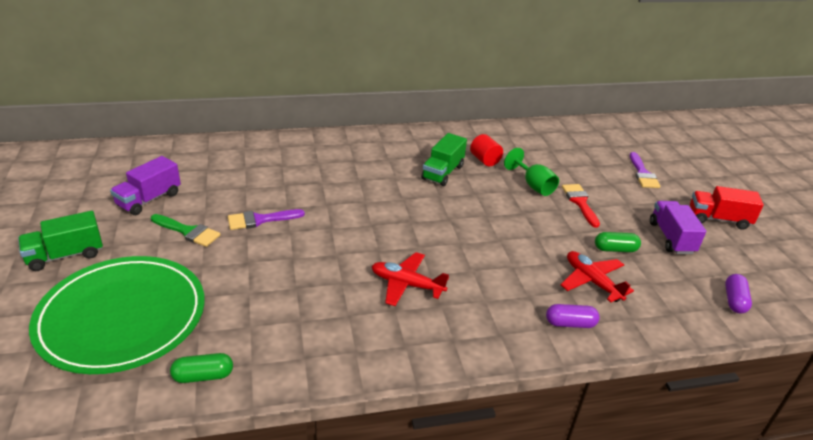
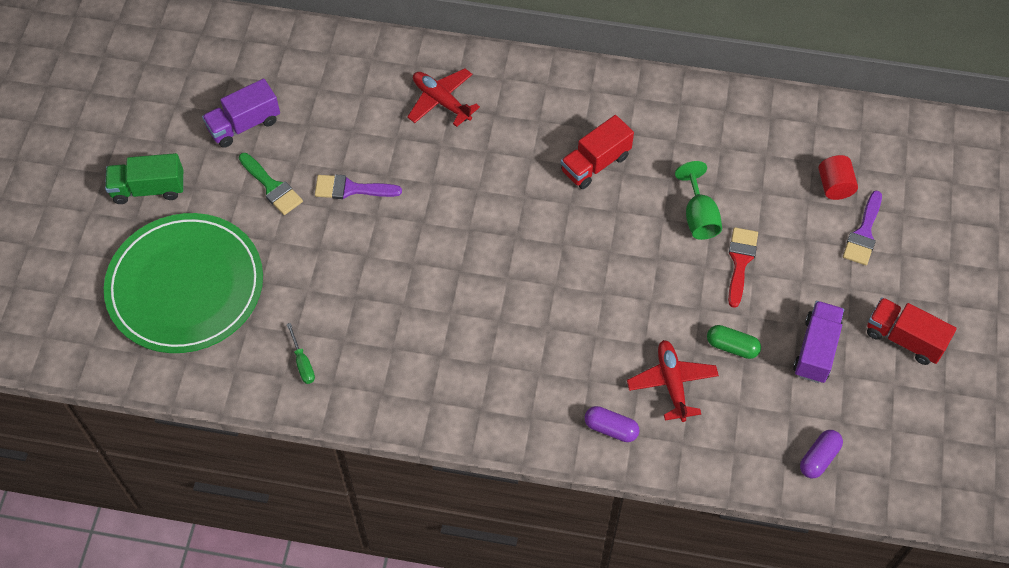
camera: 25 degrees right, 25 degrees up
green capsule [170,353,233,383] -> none
red plane [372,252,449,306] -> red plane moved to [407,68,480,127]
green truck [421,133,467,186] -> red truck [561,115,634,189]
red cylinder [470,134,503,166] -> red cylinder moved to [818,155,858,200]
none -> green screwdriver [287,323,315,384]

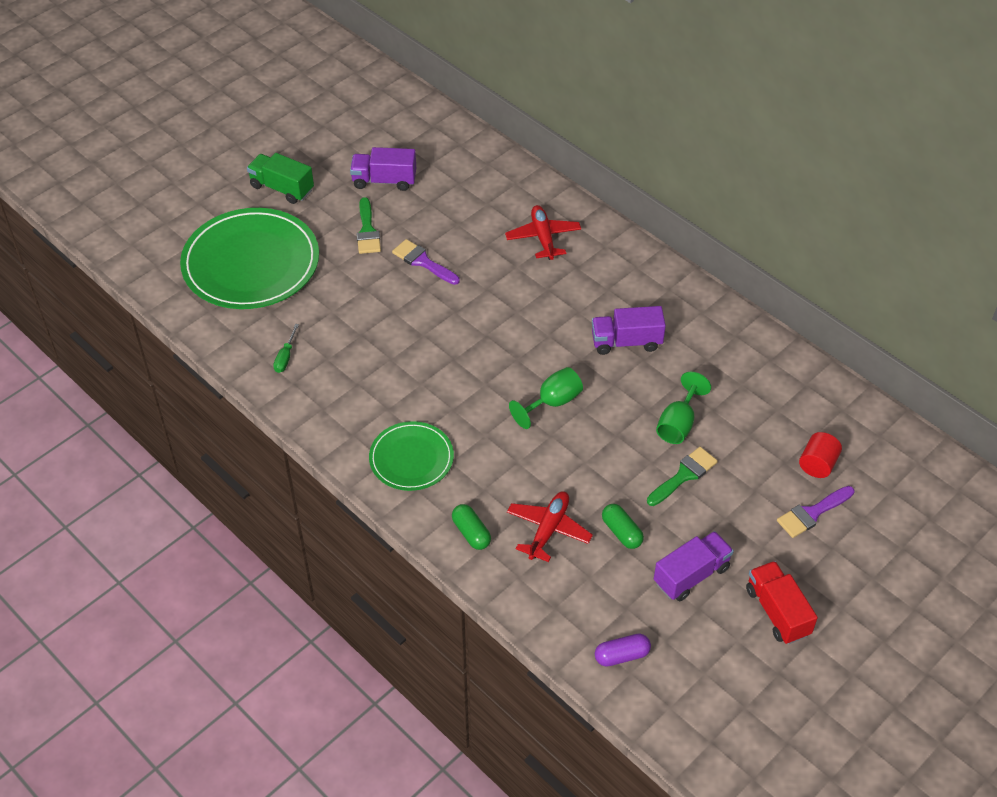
camera: 35 degrees right, 10 degrees down
red truck [561,115,634,189] -> purple truck [592,306,666,355]
purple capsule [585,406,639,442] -> green capsule [452,504,491,550]
red brush [728,227,758,308] -> green brush [647,447,718,506]
none -> green plate [369,421,454,491]
none -> green goblet [509,367,583,429]

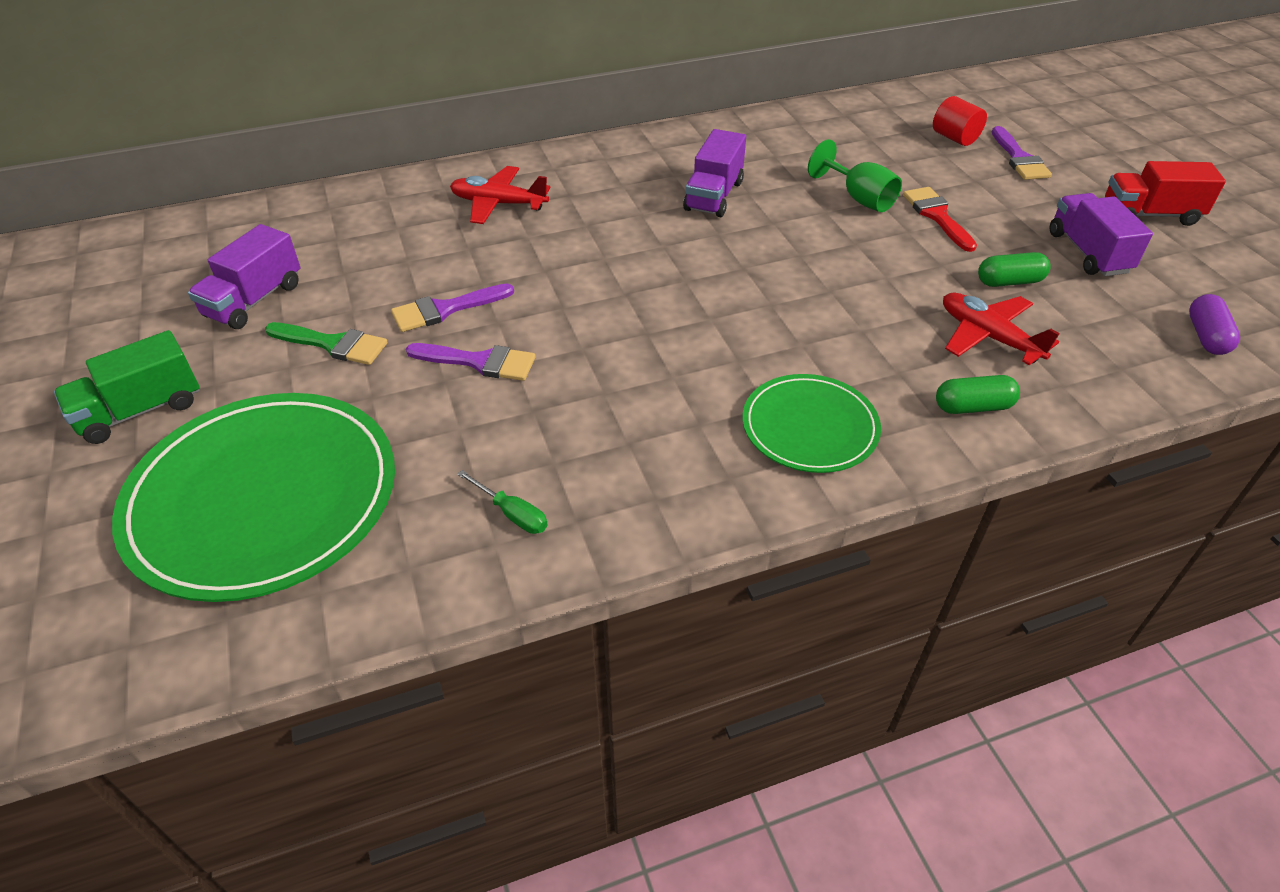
camera: 65 degrees left, 5 degrees down
green goblet [509,367,583,429] -> none
green brush [647,447,718,506] -> red brush [903,187,977,252]
none -> purple brush [406,343,536,381]

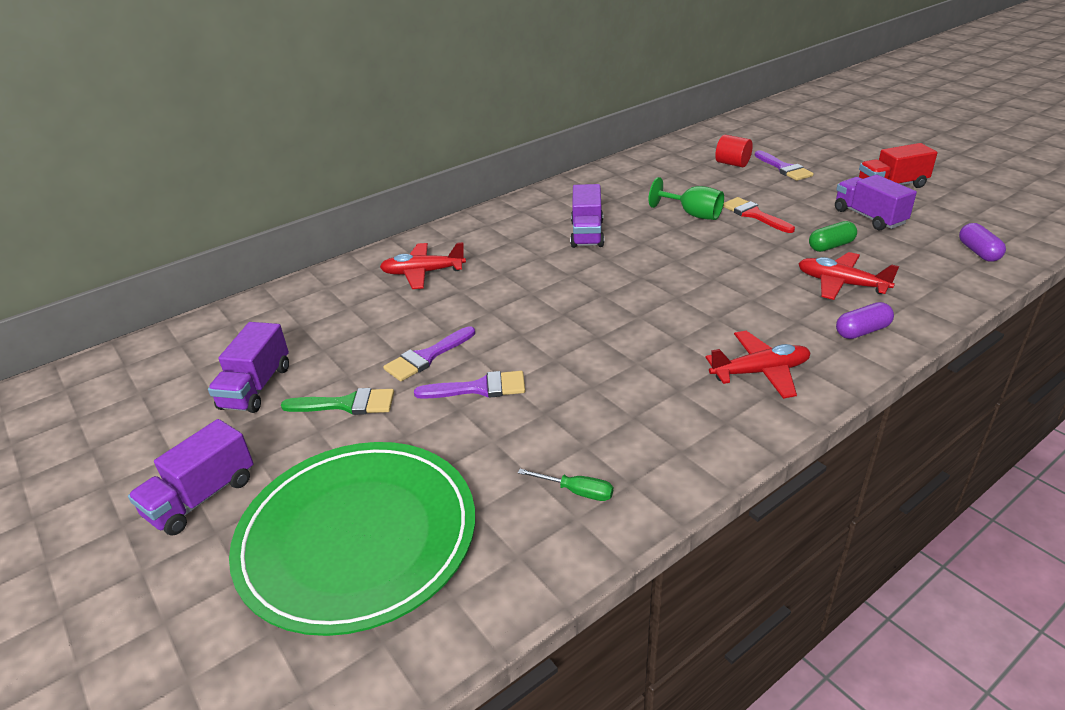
camera: 15 degrees left, 10 degrees down
green truck [54,330,199,444] -> purple truck [128,419,254,535]
green plate [743,374,881,473] -> red plane [705,331,811,399]
green capsule [936,375,1020,414] -> purple capsule [836,302,894,339]

